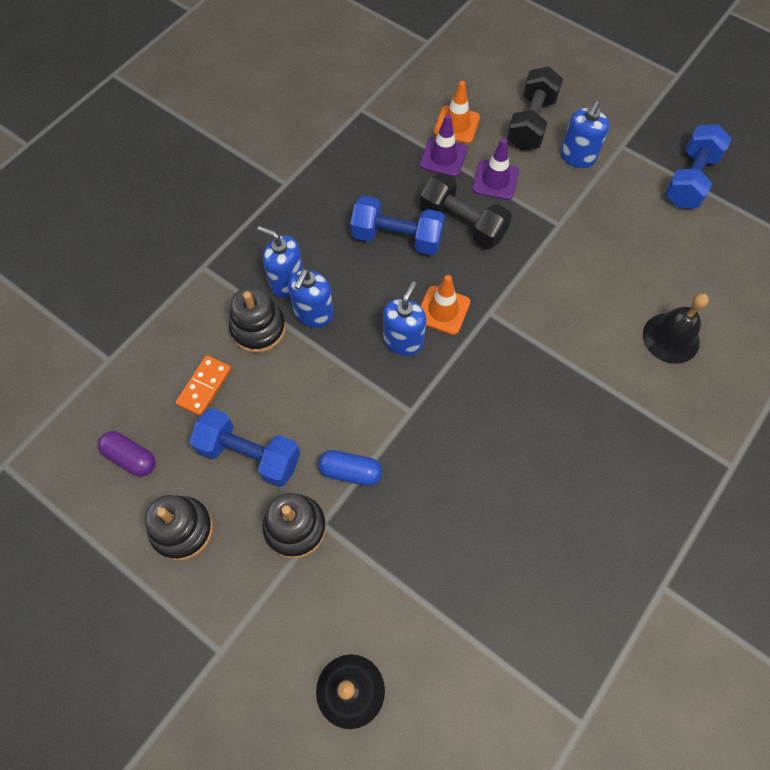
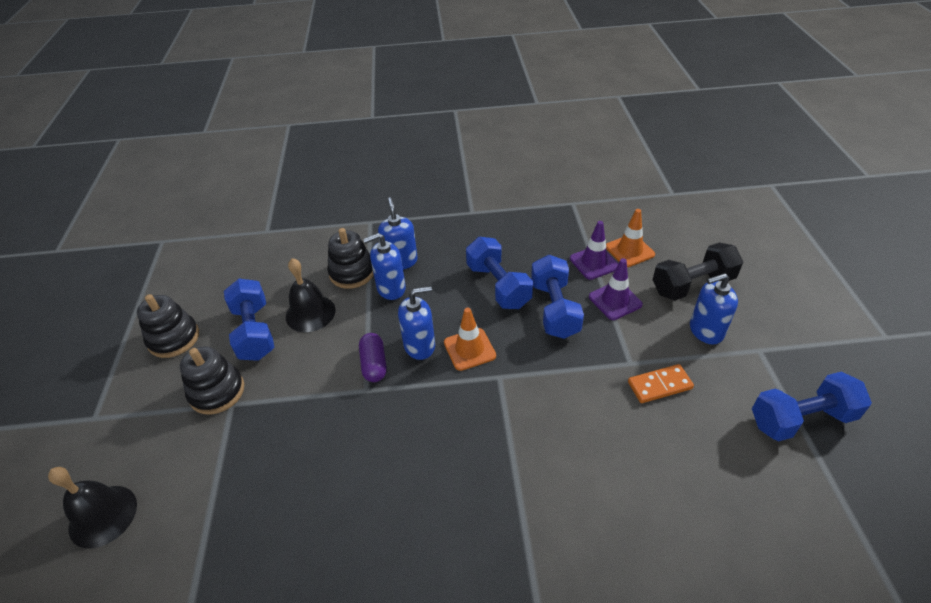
camera: 50 degrees right, 20 degrees down
purple capsule [98,431,156,477] -> purple capsule moved to [359,333,387,382]
orange domino [175,355,231,416] -> orange domino moved to [628,364,694,403]
blue capsule [318,450,382,486] -> none
black dumbbell [420,173,512,249] -> blue dumbbell [531,255,584,339]
black bell [643,293,709,364] -> black bell moved to [286,258,336,332]

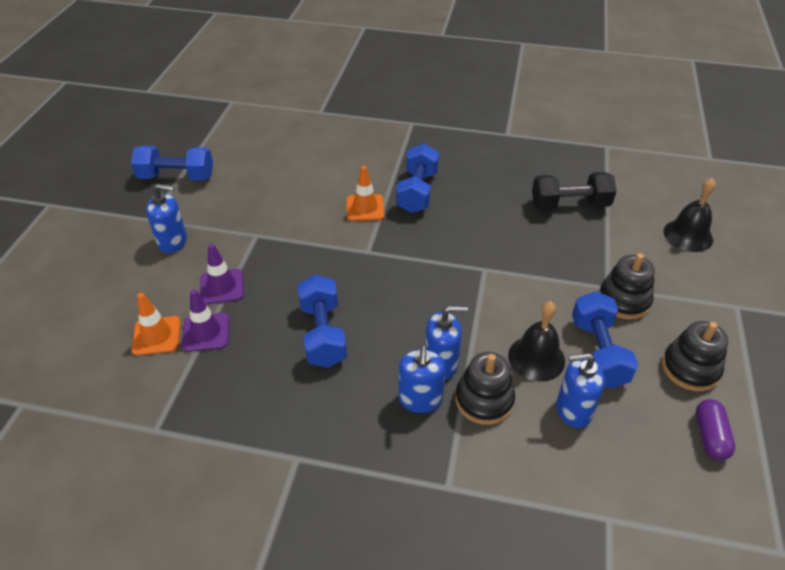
camera: 165 degrees left, 0 degrees up
purple capsule [359,333,387,382] -> purple capsule moved to [696,399,735,460]
blue soap dispenser [398,286,435,360] -> blue soap dispenser moved to [556,353,605,428]
orange traffic cone [444,308,496,371] -> orange traffic cone moved to [346,166,385,221]
blue dumbbell [531,255,584,339] -> blue dumbbell moved to [396,144,439,213]
orange domino [628,364,694,403] -> none
black dumbbell [653,242,743,300] -> black dumbbell moved to [532,172,616,210]

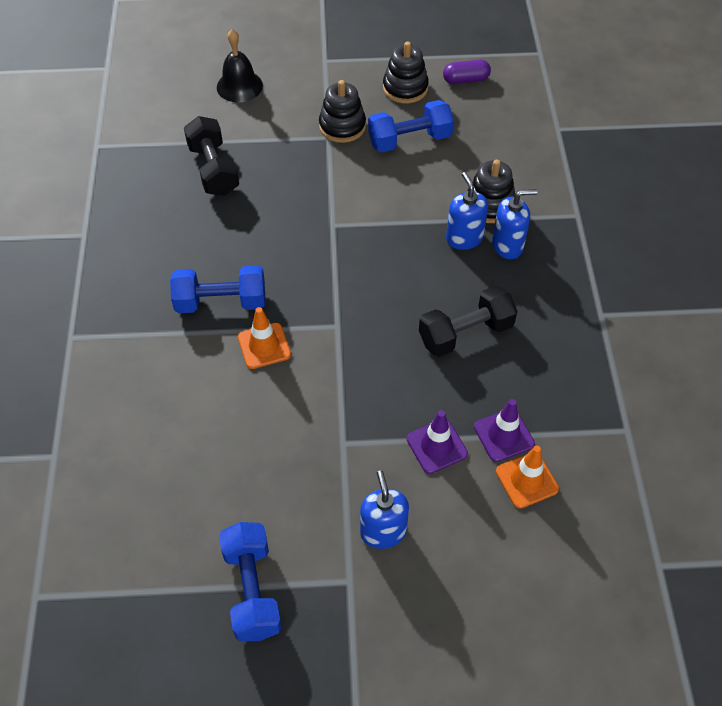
camera: 105 degrees left, 10 degrees up
blue dumbbell [297,275,347,368] -> black dumbbell [419,286,517,357]
black bell [508,301,565,382] -> none
blue soap dispenser [556,353,605,428] -> none

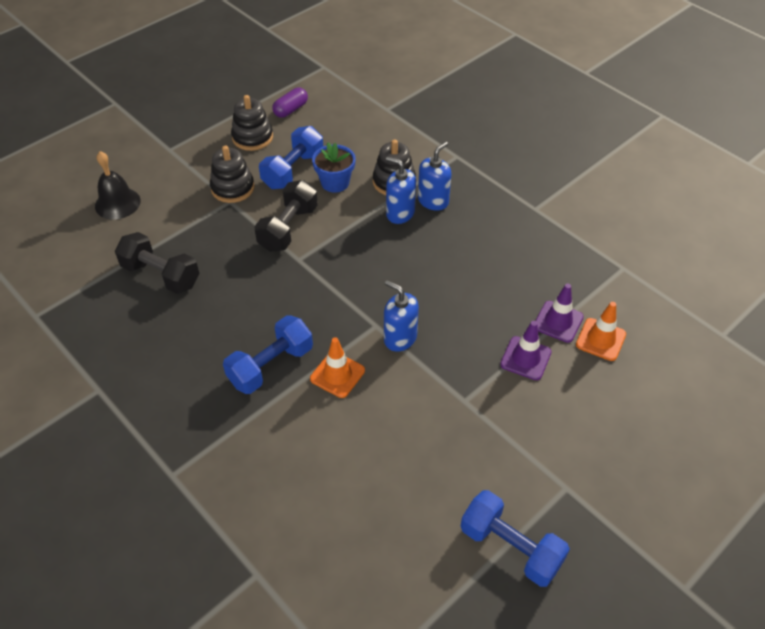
camera: 40 degrees left, 5 degrees down
blue soap dispenser [360,470,409,549] -> blue soap dispenser moved to [384,280,419,352]
black dumbbell [419,286,517,357] -> black dumbbell moved to [254,180,318,252]
none -> blue flower pot [312,143,356,193]

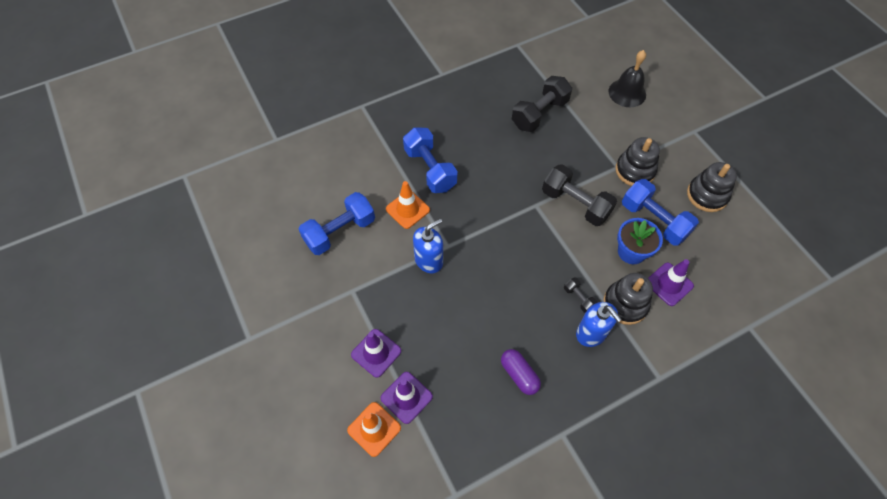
camera: 105 degrees right, 10 degrees up
purple capsule [272,88,308,118] -> purple capsule moved to [501,349,541,395]
blue soap dispenser [386,157,416,224] -> black dumbbell [564,277,597,313]
blue dumbbell [461,490,570,587] -> blue dumbbell moved to [299,192,375,255]
none -> purple traffic cone [648,259,694,306]

